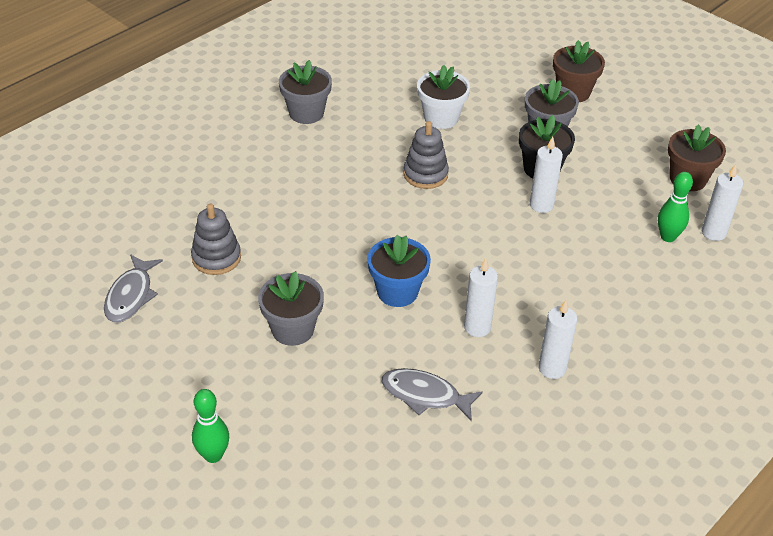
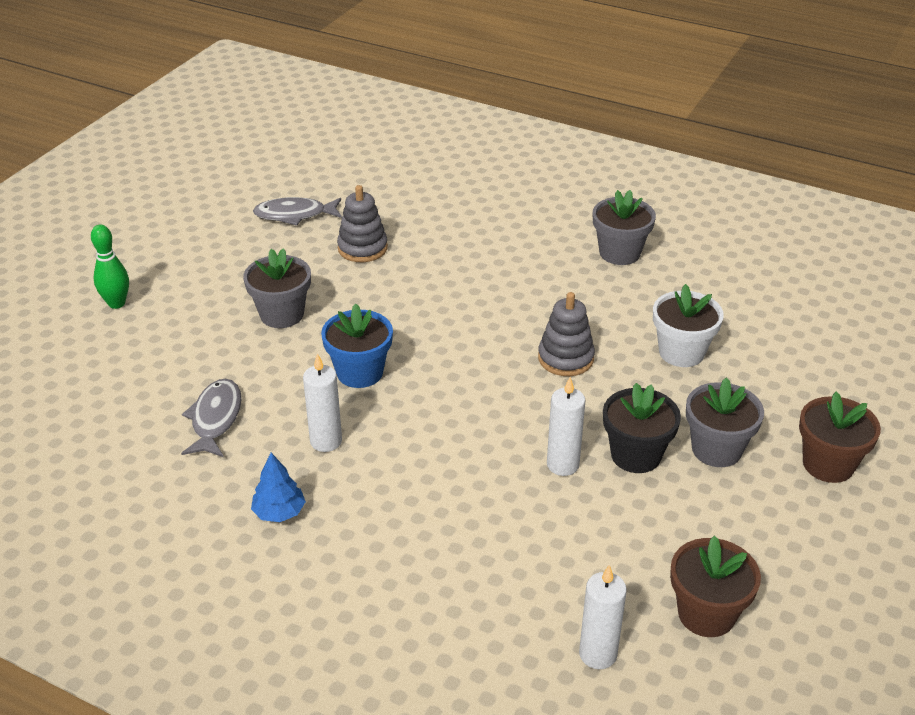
camera: 75 degrees right, 5 degrees down
white candle [538,300,577,379] -> blue tree [251,453,306,522]
green bowling pin [658,172,693,242] -> none

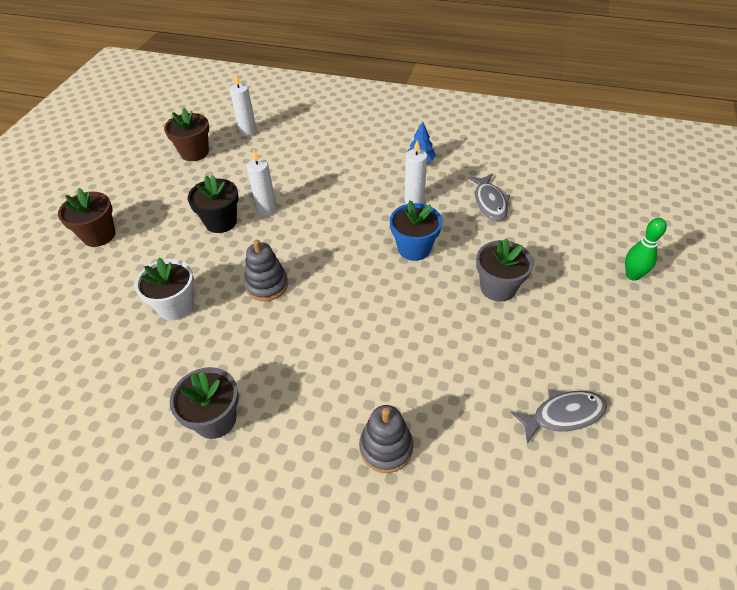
camera: 170 degrees right, 10 degrees up
grey stacking toy [337,185,388,262] -> grey stacking toy moved to [359,405,413,473]
grey flower pot [686,377,764,467] -> none

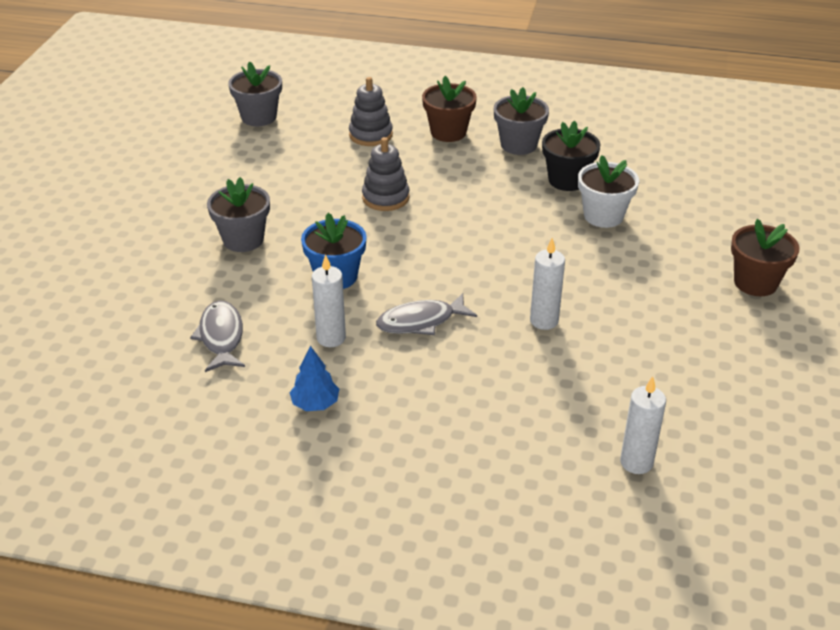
camera: 175 degrees right, 10 degrees down
brown flower pot [164,108,209,161] -> brown flower pot moved to [422,76,477,142]
black flower pot [188,175,239,233] -> black flower pot moved to [542,121,601,191]
grey stacking toy [244,239,288,301] -> grey stacking toy moved to [362,137,410,211]
grey fish [511,389,607,444] -> grey fish moved to [376,293,477,335]
green bowling pin [625,218,667,281] -> none
none -> grey flower pot [228,62,282,126]

